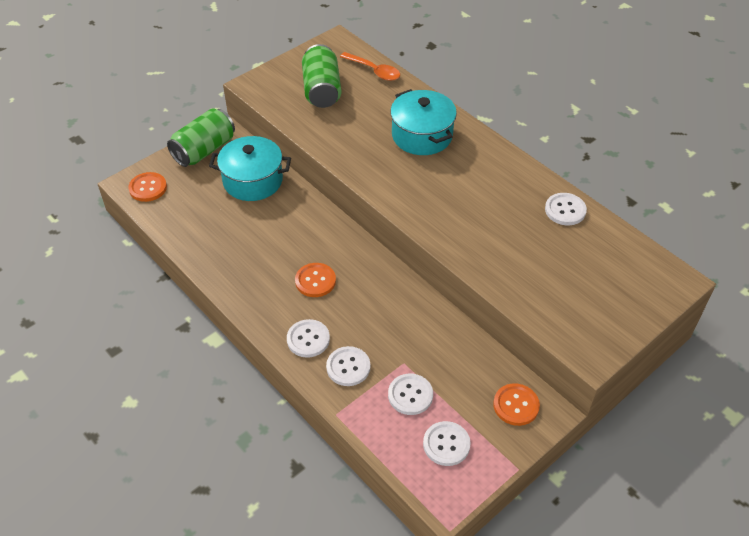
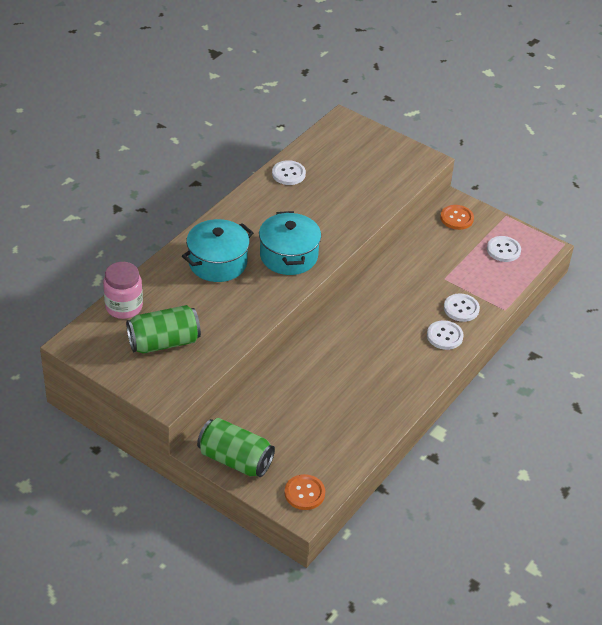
camera: 105 degrees left, 5 degrees down
turquoise pot [209,136,291,201] -> turquoise pot moved to [259,211,321,275]
orange button [295,263,336,297] -> none
orange spoon [340,52,400,81] -> pink jar [103,262,143,319]
white button [388,374,433,415] -> none

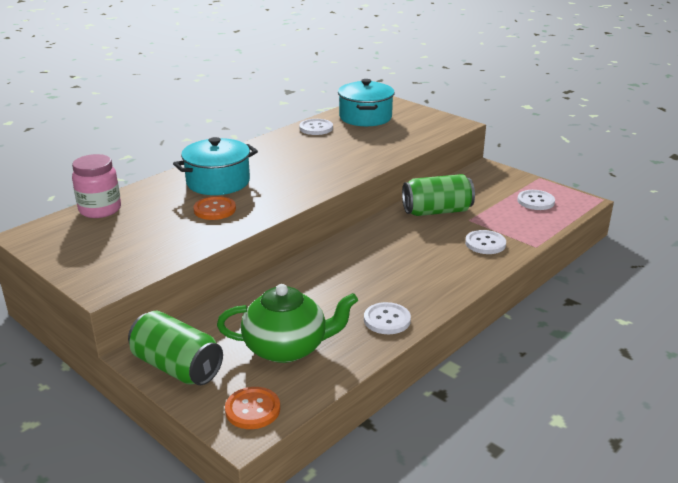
camera: 10 degrees right, 15 degrees down
green can [126,305,201,354] -> green can moved to [402,174,475,216]
turquoise pot [259,211,321,275] -> turquoise pot moved to [338,79,395,126]
white button [427,320,464,350] -> white button moved to [364,302,411,334]
orange button [440,205,474,230] -> orange button moved to [193,196,236,220]
none -> green teapot [217,284,358,363]

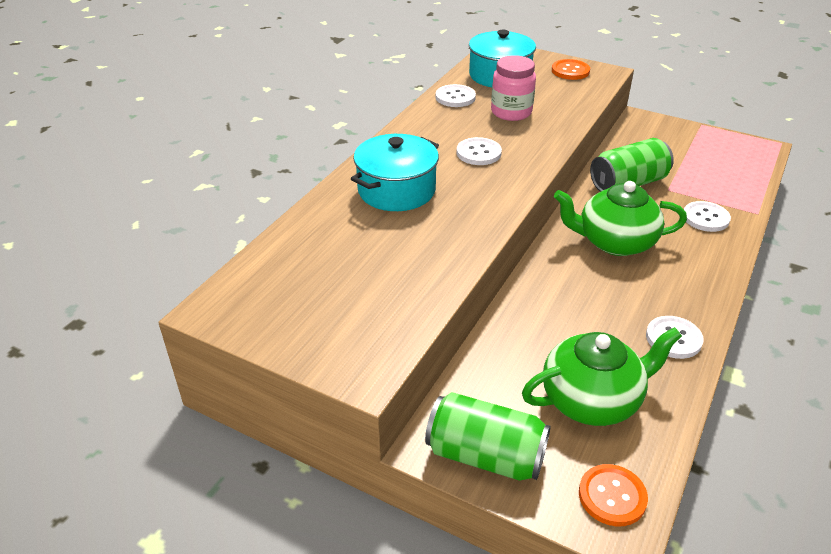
camera: 15 degrees left, 10 degrees up
pink jar [72,154,121,218] -> pink jar moved to [491,55,536,121]
orange button [193,196,236,220] -> orange button moved to [552,59,590,80]
white button [517,190,555,210] -> white button moved to [457,137,502,165]
none -> green teapot [554,181,687,256]

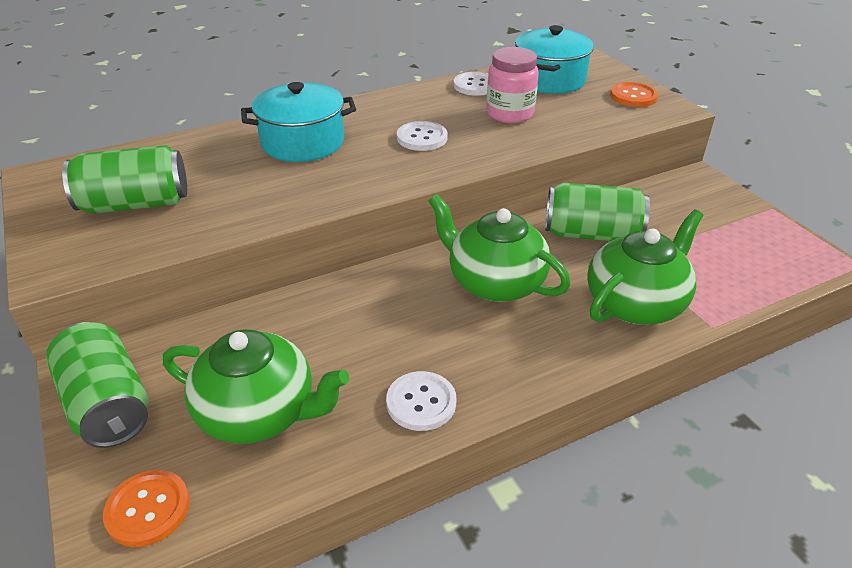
camera: 35 degrees right, 0 degrees up
white button [684,201,731,232] -> green teapot [587,209,703,325]
none -> green can [62,145,187,214]

